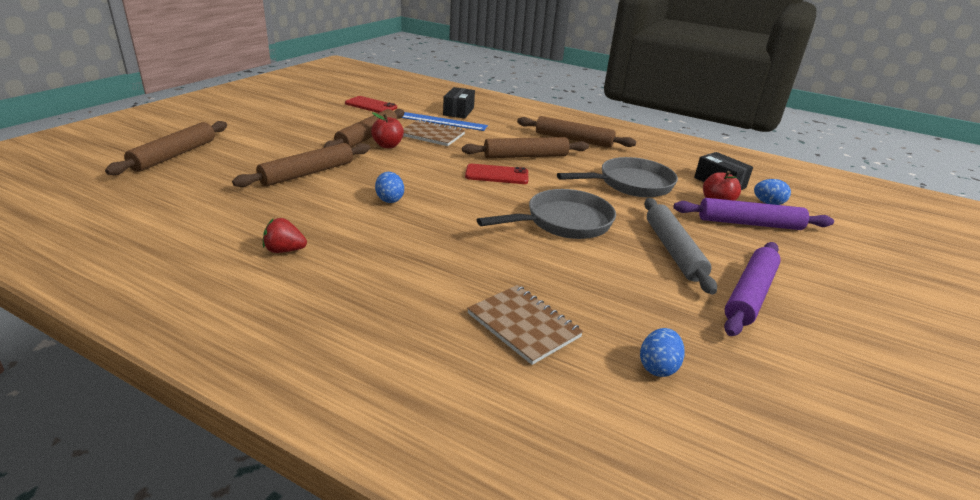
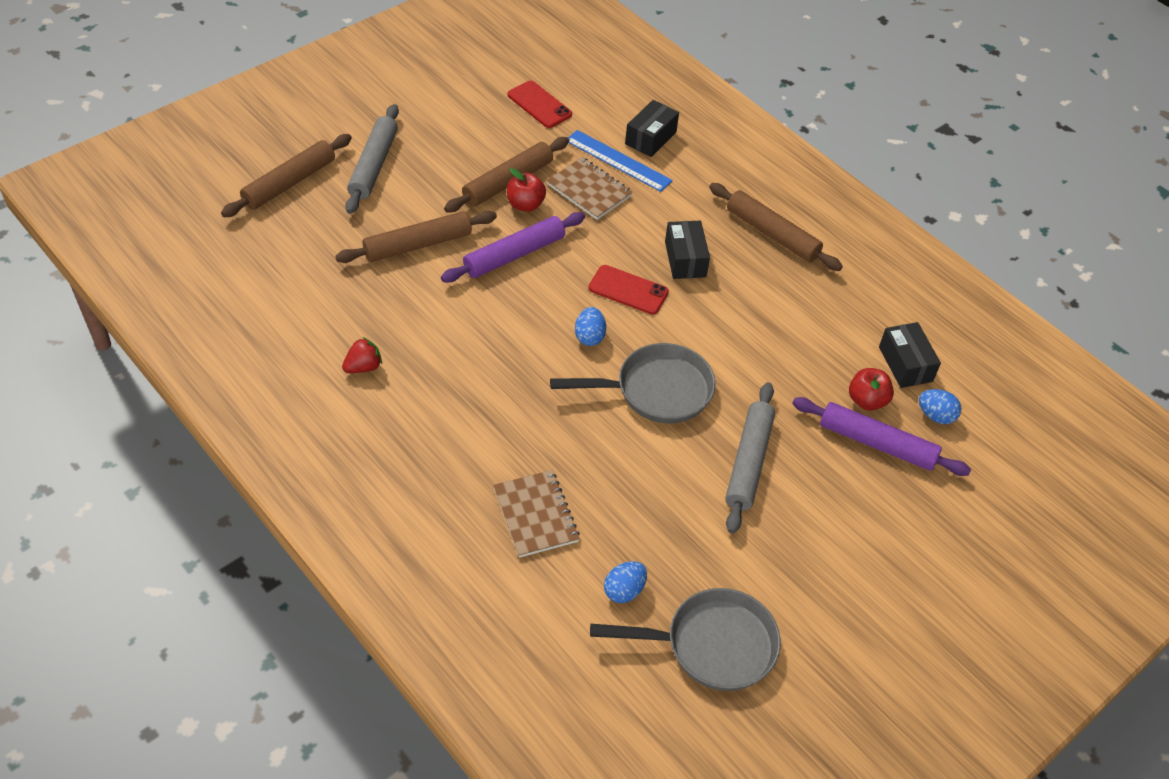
camera: 20 degrees right, 20 degrees up
red strawberry [263,218,307,253] -> red strawberry turned 120 degrees clockwise [342,337,382,373]
blue egg [375,172,404,203] -> blue egg moved to [575,307,606,346]
brown rolling pin [462,137,589,158] -> black box [665,221,710,279]
grey pan [557,157,678,197] -> grey pan moved to [590,588,781,691]
purple rolling pin [724,242,781,336] -> purple rolling pin moved to [441,212,585,283]
none -> grey rolling pin [345,104,399,214]

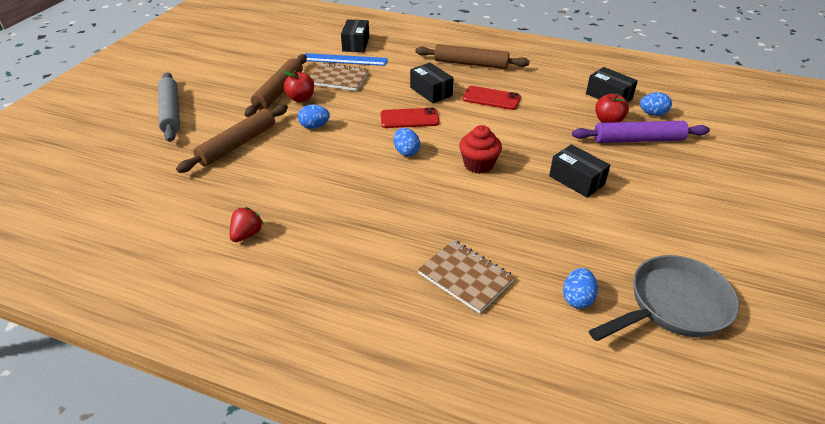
camera: 25 degrees left, 10 degrees down
brown rolling pin [221,134,352,217] -> none
purple rolling pin [441,212,585,283] -> blue egg [298,105,330,129]
red phone [508,80,572,128] -> red phone moved to [463,86,521,110]
grey pan [550,343,716,423] -> red cupcake [459,125,502,174]
grey rolling pin [725,382,775,534] -> black box [549,144,610,198]

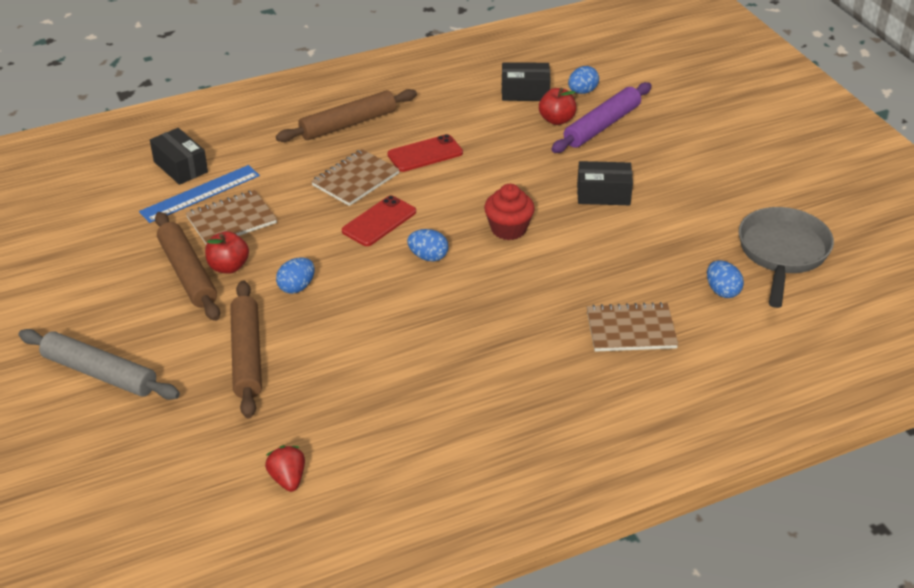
camera: 45 degrees left, 0 degrees up
red strawberry [230,207,264,242] -> red strawberry moved to [265,446,305,492]
black box [410,63,453,103] -> brown notebook [311,149,400,206]

